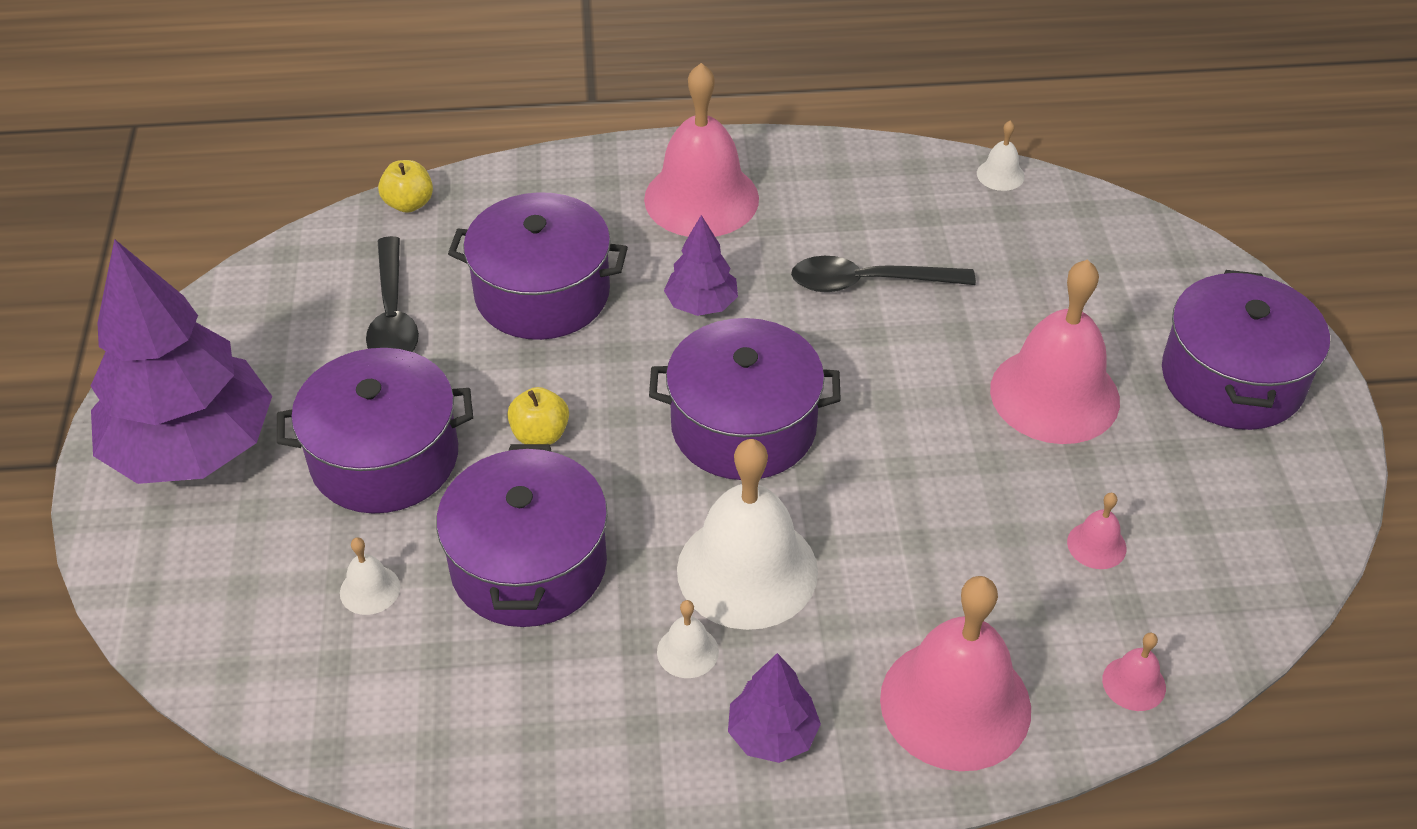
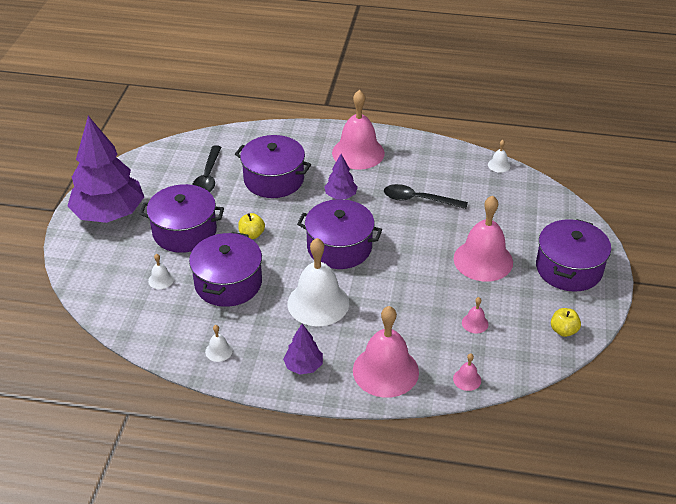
camera: 15 degrees right, 5 degrees down
yellow apple [378,160,433,213] -> yellow apple moved to [551,308,581,337]
white bell [657,600,719,678] -> white bell moved to [205,325,233,362]

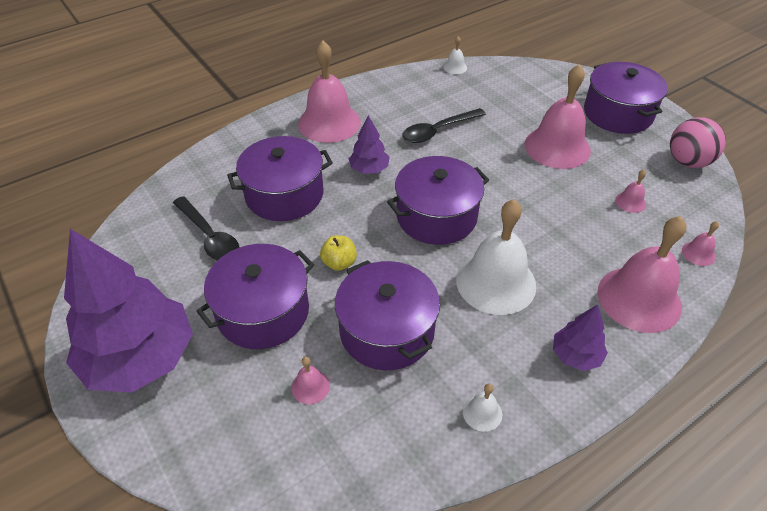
camera: 45 degrees left, 5 degrees up
white bell [148,254,174,289] -> pink bell [291,357,330,404]
yellow apple [551,308,581,337] -> pink ball [670,117,726,168]

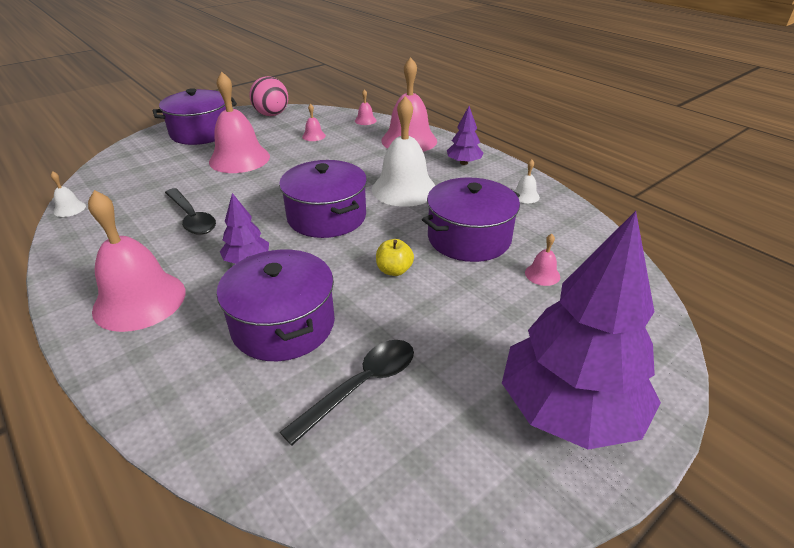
camera: 95 degrees left, 10 degrees down
purple pot [196,244,314,349] -> none

